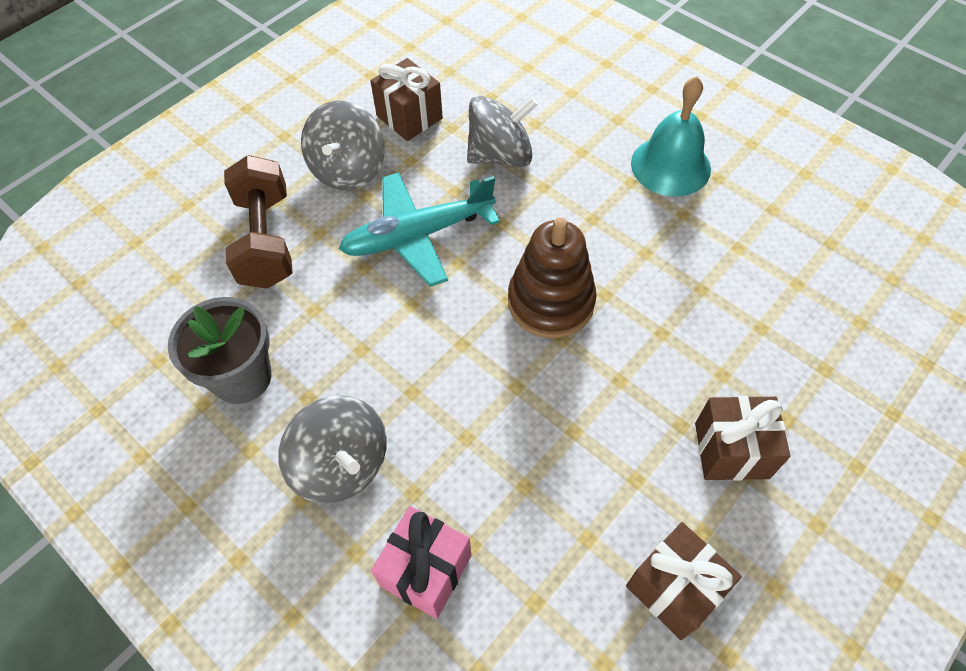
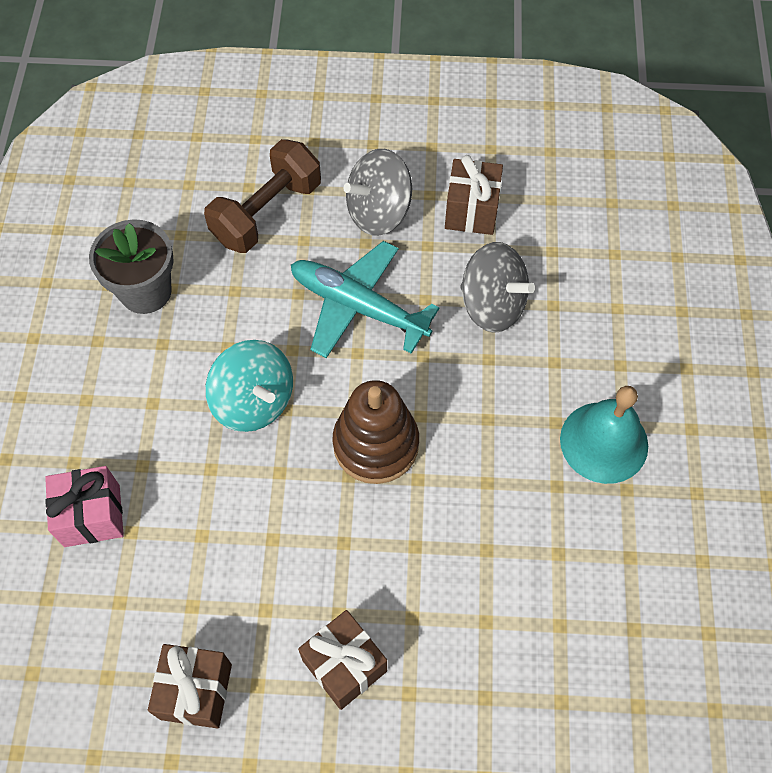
camera: 50 degrees right, 5 degrees up
grey spinning top [278,395,387,503] -> none
none -> turquoise spinning top [206,340,293,432]

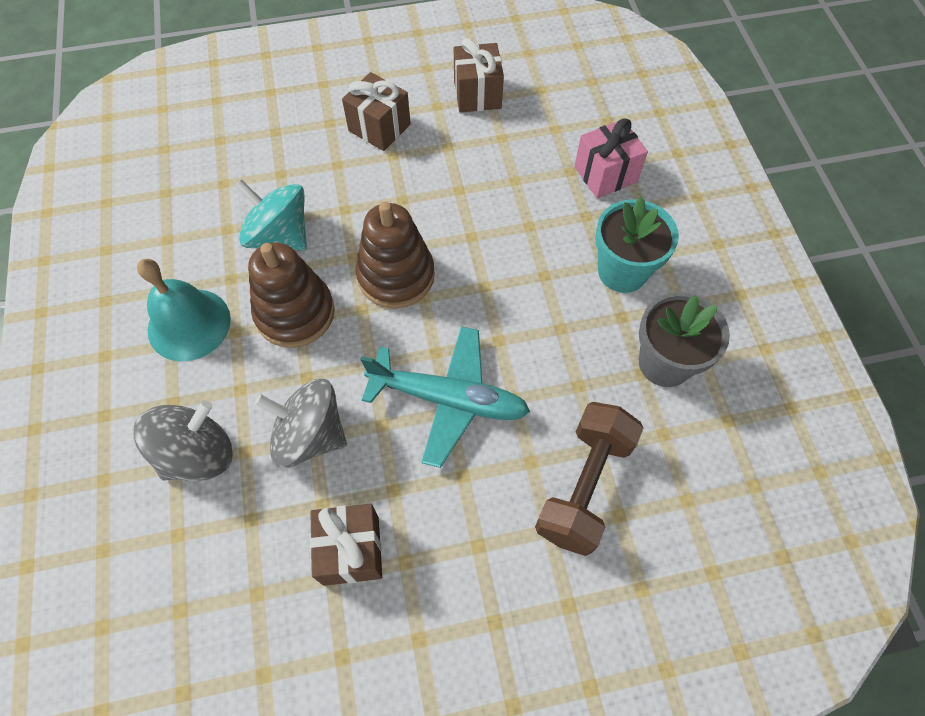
camera: 165 degrees right, 0 degrees up
turquoise spinning top [206,340,293,432] -> turquoise spinning top moved to [235,179,307,250]
grey spinning top [344,149,412,236] -> grey spinning top moved to [134,400,233,481]
none -> brown stacking toy [248,243,335,348]
none -> turquoise flower pot [595,197,679,293]

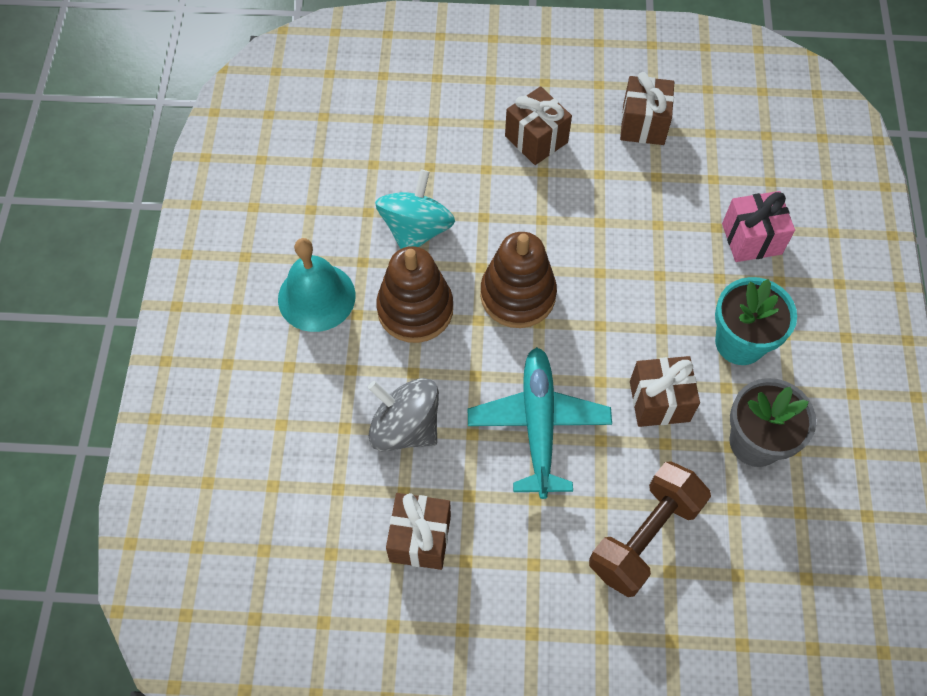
camera: 15 degrees right, 0 degrees up
grey spinning top [134,400,233,481] -> none
turquoise spinning top [235,179,307,250] -> turquoise spinning top turned 60 degrees clockwise [375,170,455,249]
turquoise plane [360,326,530,468] -> turquoise plane turned 120 degrees counterclockwise [468,347,612,499]
none -> brown gift [630,356,700,427]

